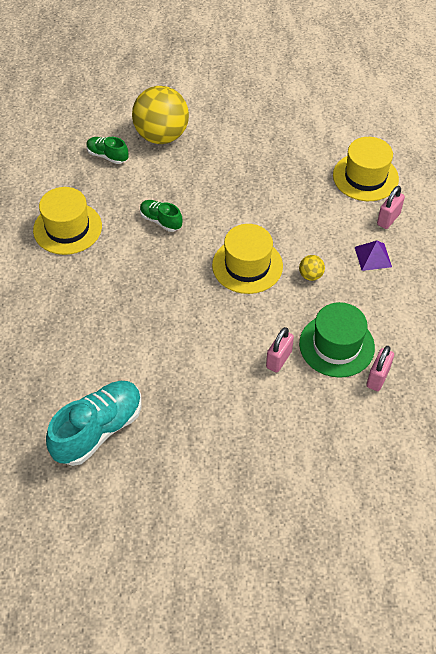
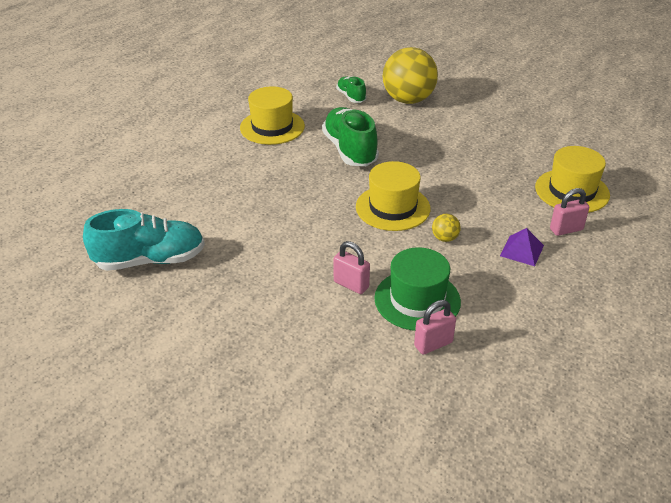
camera: 35 degrees right, 15 degrees down
green shoe [140,200,182,232] -> green shoe [322,107,379,166], size x1.86
pink padlock [266,327,294,373] -> pink padlock turned 60 degrees clockwise [333,241,370,294]

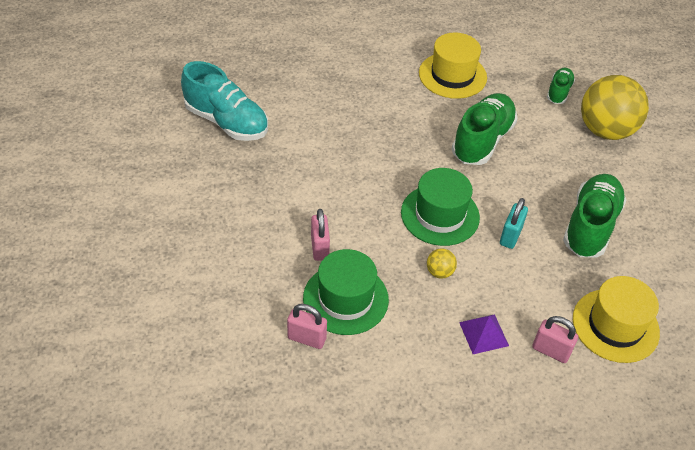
camera: 45 degrees right, 10 degrees up
yellow hat [356,161,430,231] -> green hat [401,168,480,246]
none -> turquoise padlock [500,198,528,249]
none -> green shoe [563,174,626,257]

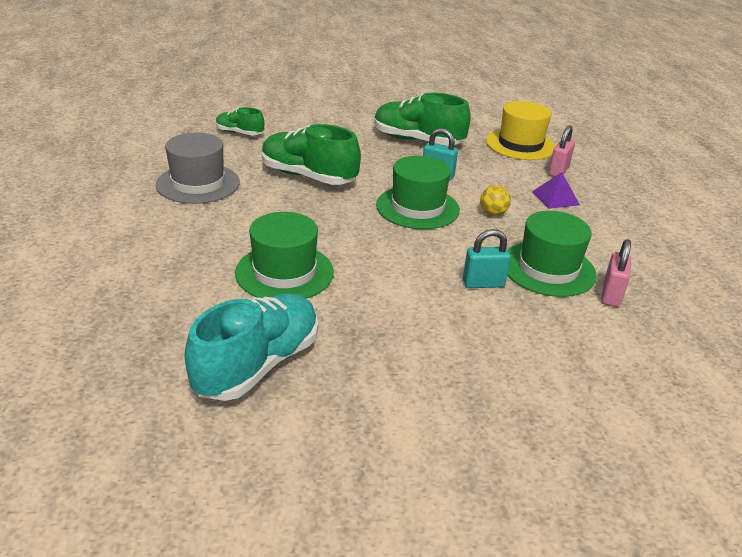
camera: 90 degrees left, 15 degrees down
pink padlock [311,209,330,261] -> turquoise padlock [463,229,511,288]
yellow hat [419,33,487,99] -> grey hat [156,133,240,204]
yellow ball [581,75,649,140] -> none
none -> green hat [235,212,334,299]

